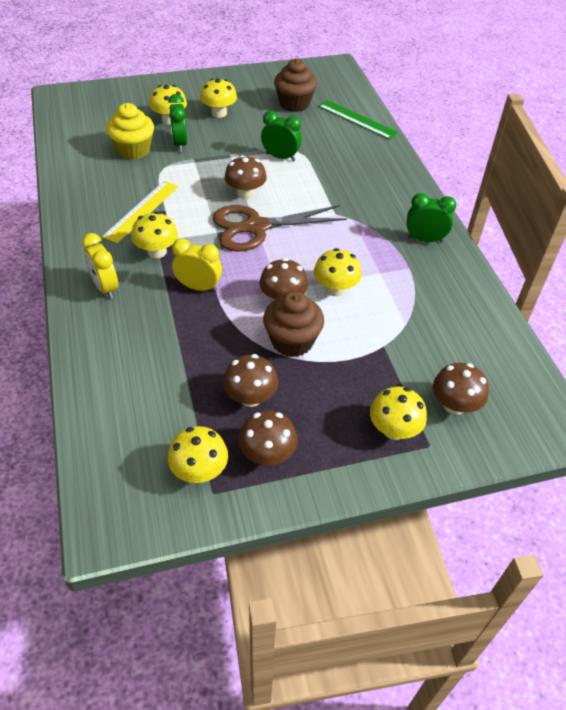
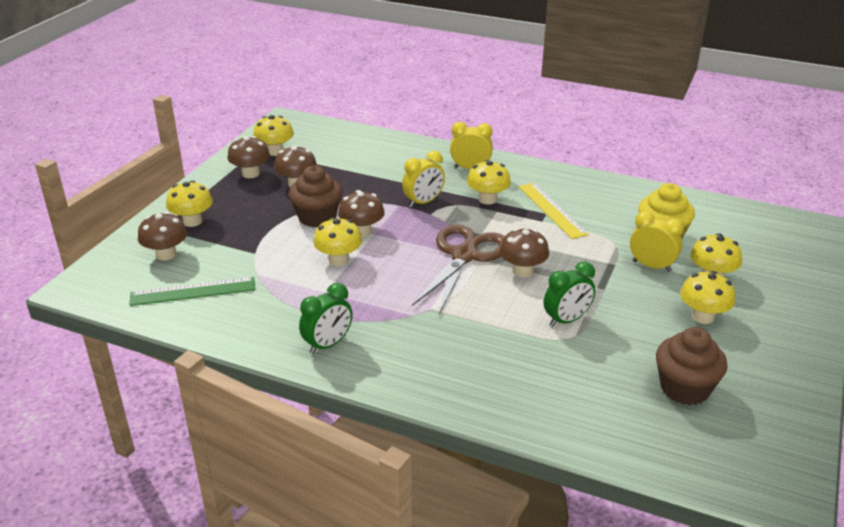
camera: 130 degrees right, 15 degrees down
green clock [168,94,187,152] -> yellow clock [630,211,684,272]
green ruler [318,100,398,140] -> green ruler moved to [129,277,255,306]

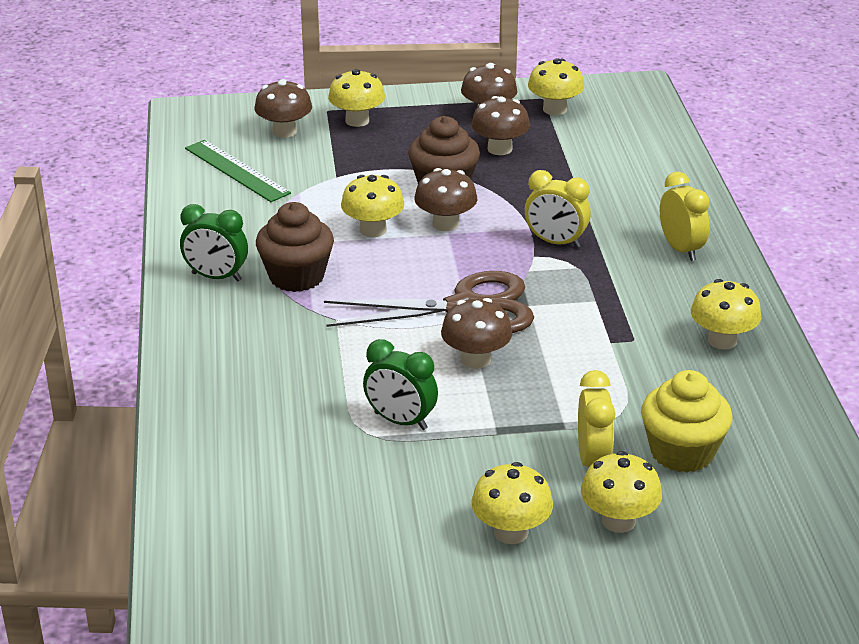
camera: 60 degrees right, 0 degrees up
yellow mushroom [467,160,511,205] -> yellow mushroom moved to [691,279,761,350]
yellow ruler [519,183,589,239] -> none
brown cupcake [656,327,728,405] -> brown cupcake moved to [256,202,334,292]

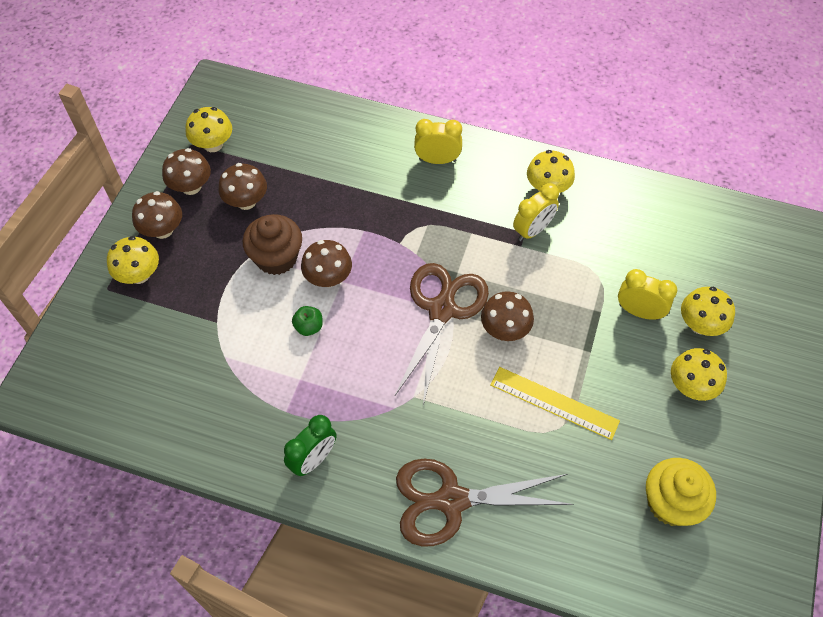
camera: 65 degrees left, 25 degrees up
green ruler [185,140,291,202] -> none
brown mushroom [255,79,312,138] -> brown mushroom moved to [132,191,182,239]
brown cupcake [256,202,334,292] -> none
yellow mushroom [341,175,404,237] -> green apple [292,306,323,336]
green clock [363,339,438,430] -> yellow ruler [490,367,620,440]
yellow clock [525,170,591,248] -> yellow clock moved to [513,183,559,241]
yellow cupcake [641,370,733,473] -> yellow cupcake moved to [646,458,716,526]
none -> brown scissors [396,459,574,547]

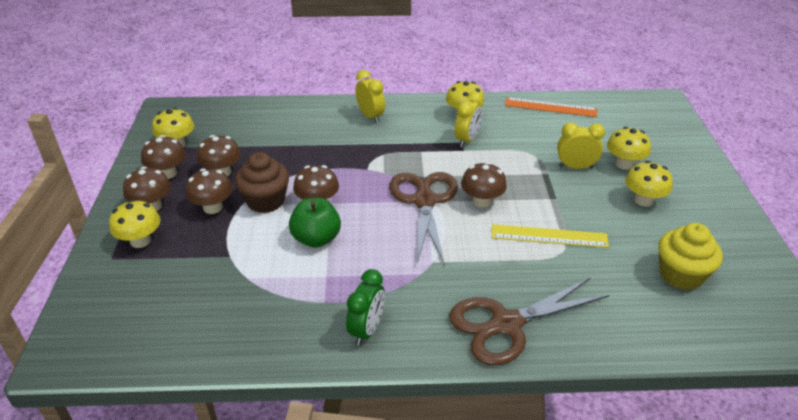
camera: 20 degrees left, 20 degrees down
green apple [292,306,323,336] -> green apple [289,198,341,248], size x1.79
yellow clock [414,119,462,164] -> yellow clock turned 75 degrees clockwise [355,70,385,123]
none -> brown mushroom [186,168,233,214]
none -> orange ruler [505,97,597,117]

